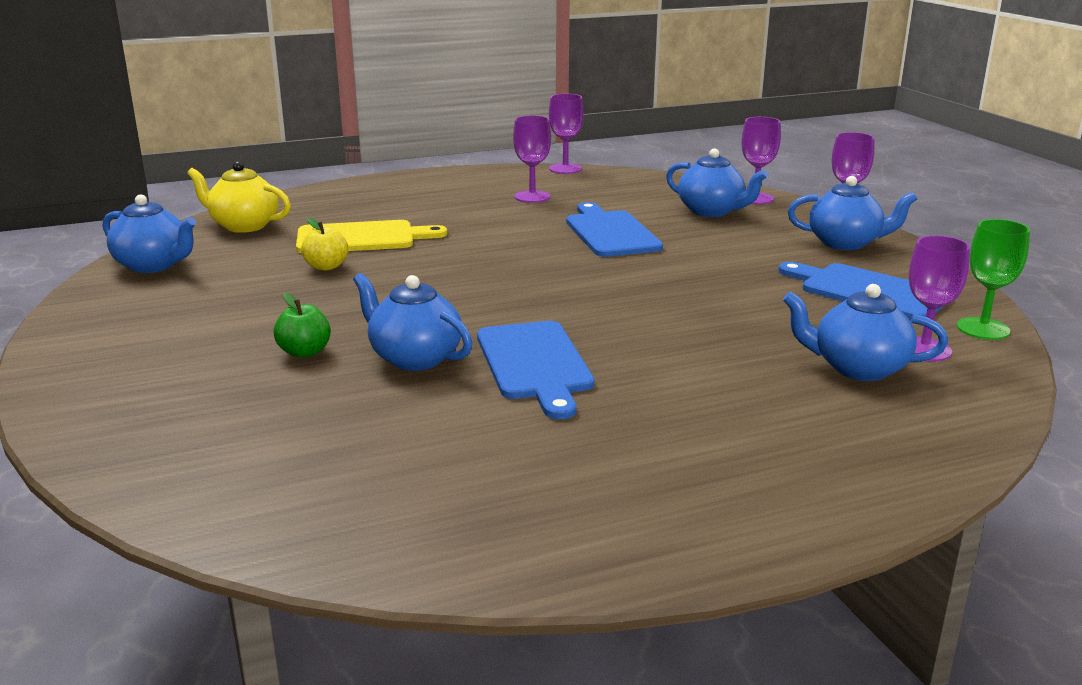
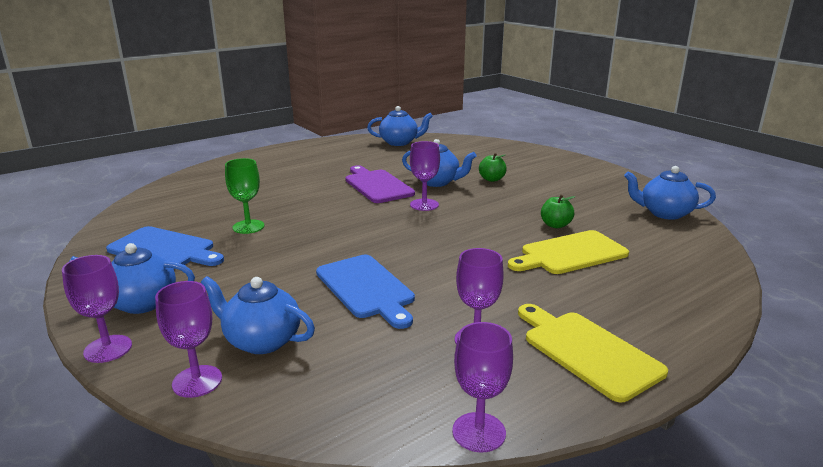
camera: 165 degrees right, 0 degrees up
yellow teapot [187,161,291,233] -> none
yellow apple [301,217,348,271] -> green apple [541,194,575,228]
blue cutting board [477,321,594,419] -> purple cutting board [345,165,415,203]
blue teapot [783,284,948,381] -> blue teapot moved to [367,106,433,146]
purple goblet [909,235,970,362] -> purple goblet moved to [410,141,440,211]
green goblet [957,219,1030,340] -> green goblet moved to [225,158,265,234]
none -> yellow cutting board [518,304,668,402]

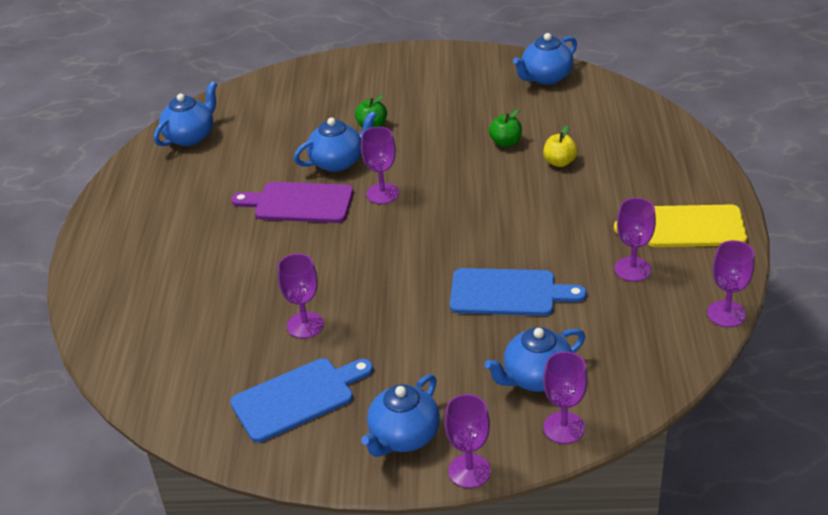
camera: 50 degrees left, 15 degrees up
green goblet [225,158,265,234] -> purple goblet [278,254,324,338]
yellow cutting board [508,230,629,274] -> yellow apple [543,125,578,167]

